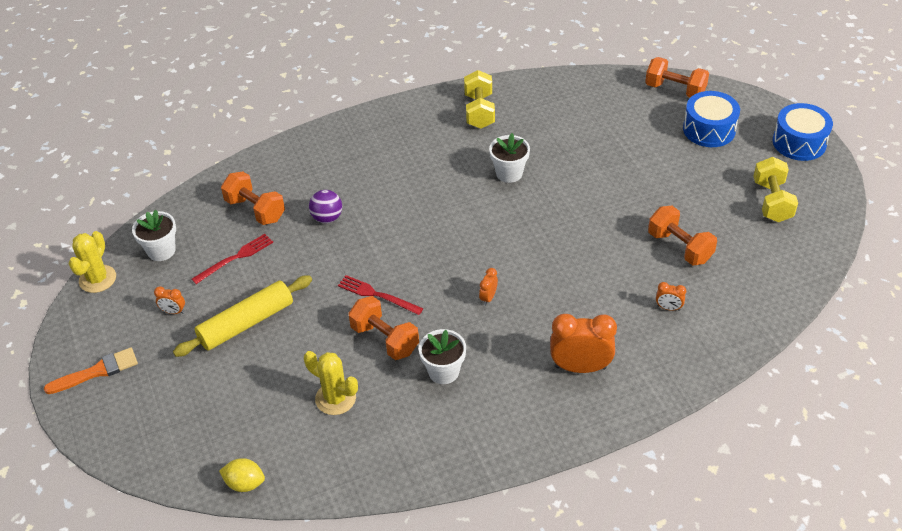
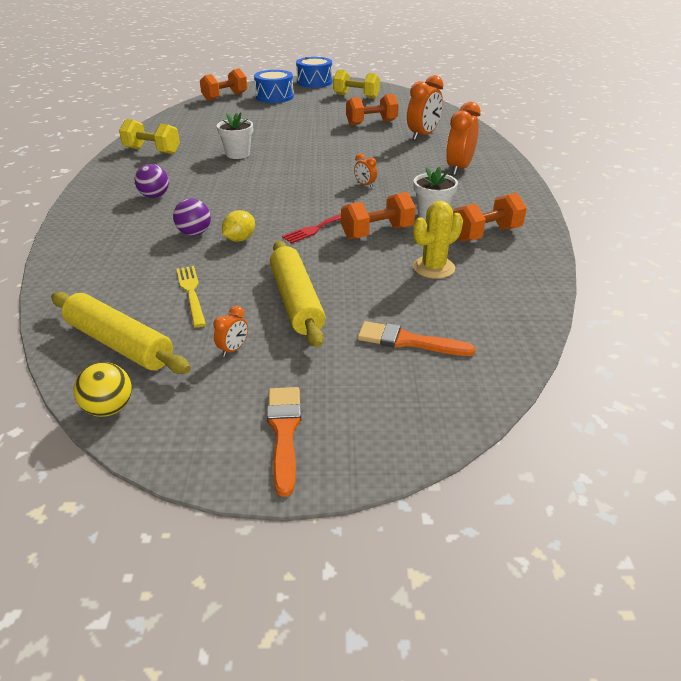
camera: 70 degrees left, 10 degrees down
yellow cactus [69,231,116,293] -> yellow ball [73,362,132,417]
white flower pot [132,210,176,261] -> yellow rolling pin [51,292,191,374]
red fork [192,234,273,284] -> yellow fork [177,266,206,328]
yellow lemon [219,458,265,492] -> yellow lemon moved to [222,210,255,242]
orange dumbbell [221,172,285,225] -> orange dumbbell moved to [453,193,527,242]
orange clock [656,282,686,311] -> orange clock [407,75,444,140], size x2.13
none -> purple ball [135,164,169,198]
none -> orange brush [357,321,475,356]

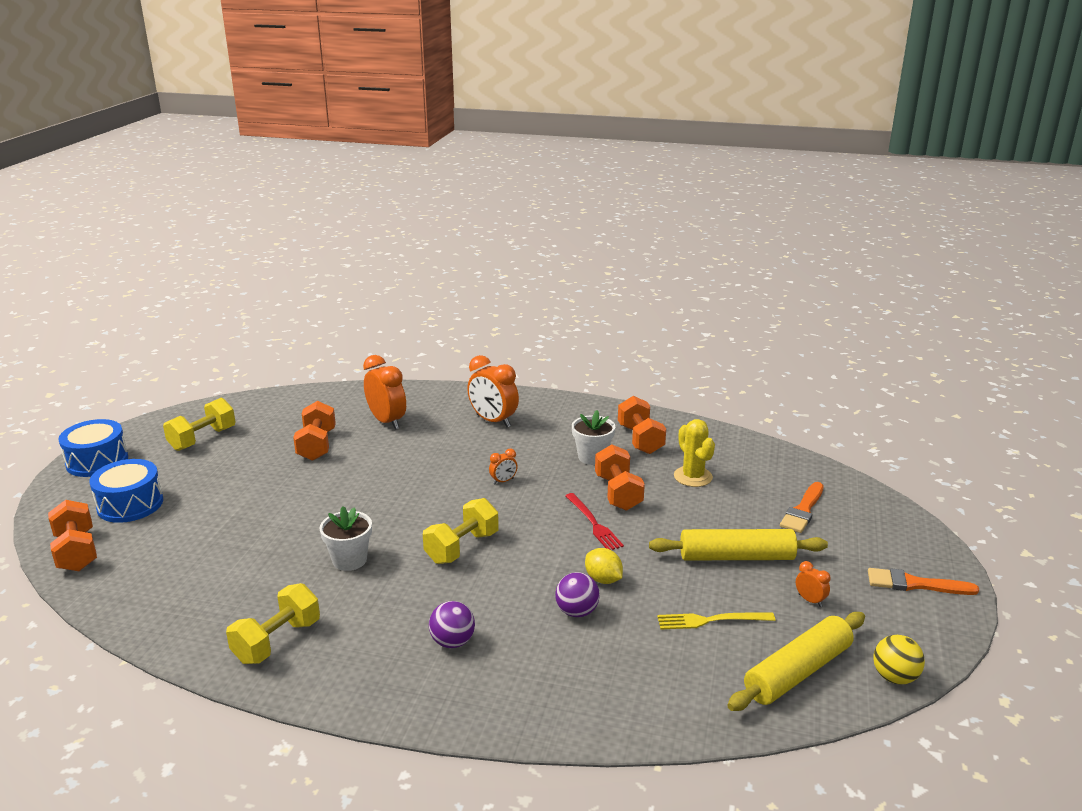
camera: 75 degrees left, 10 degrees down
none -> yellow dumbbell [423,498,499,564]

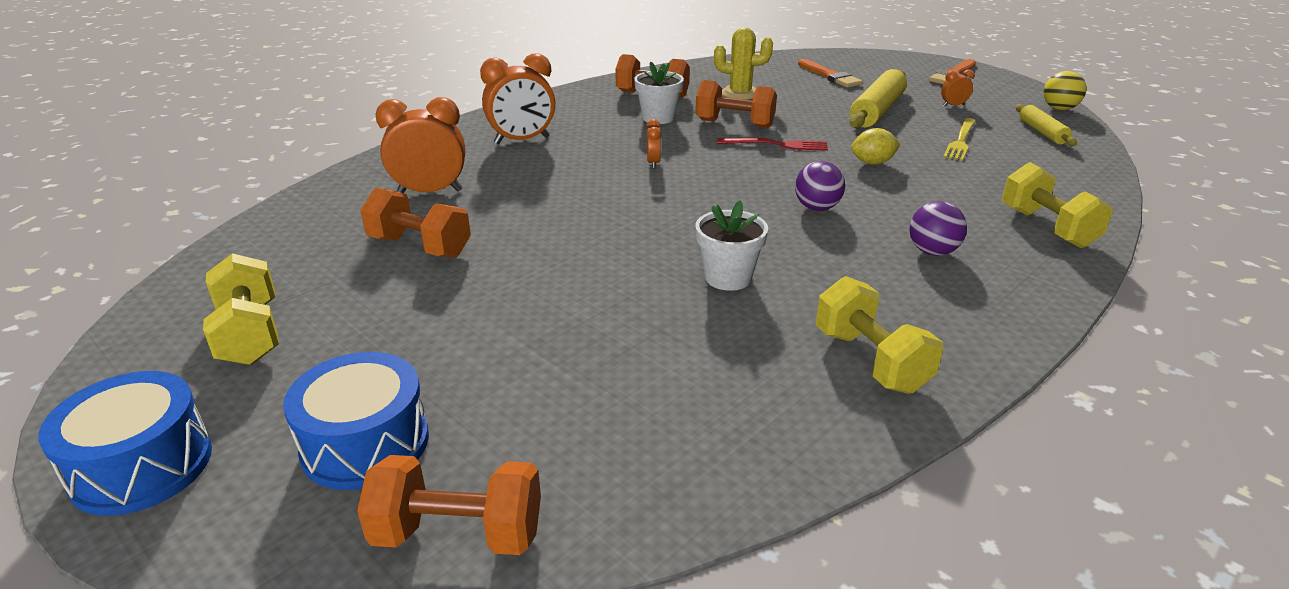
camera: 60 degrees left, 5 degrees up
yellow dumbbell [423,498,499,564] -> yellow dumbbell moved to [1002,162,1113,248]
purple ball [555,572,600,617] -> purple ball moved to [795,161,845,211]
yellow rolling pin [727,612,865,711] -> yellow rolling pin [1016,104,1077,146], size x0.58

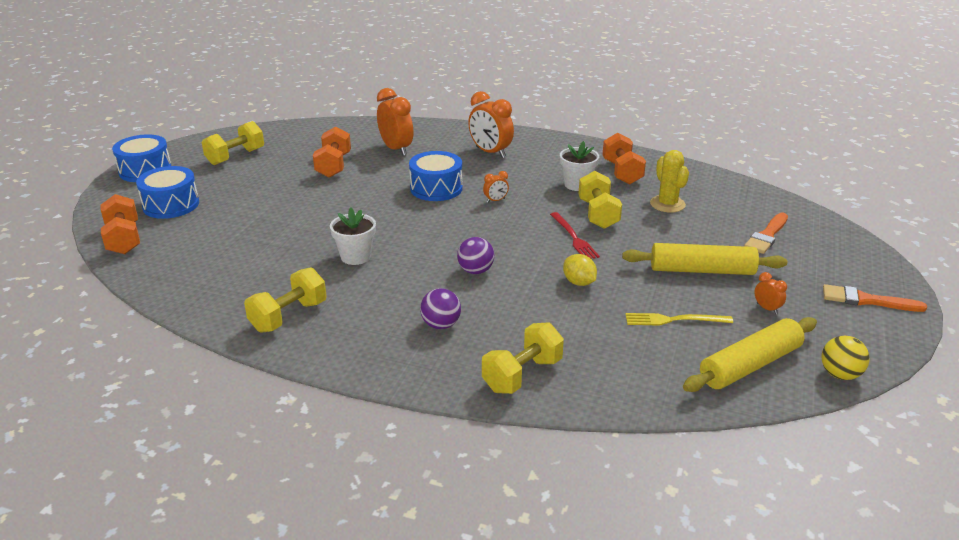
camera: 65 degrees right, 0 degrees up
orange dumbbell [695,80,777,128] -> yellow dumbbell [578,171,622,229]
yellow rolling pin [1016,104,1077,146] -> yellow rolling pin [683,317,817,392], size x1.72
none -> blue drum [409,151,463,201]

